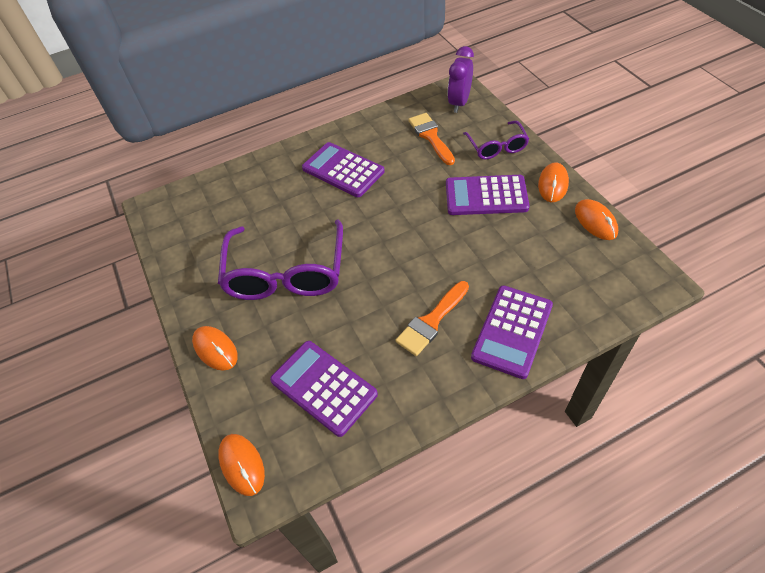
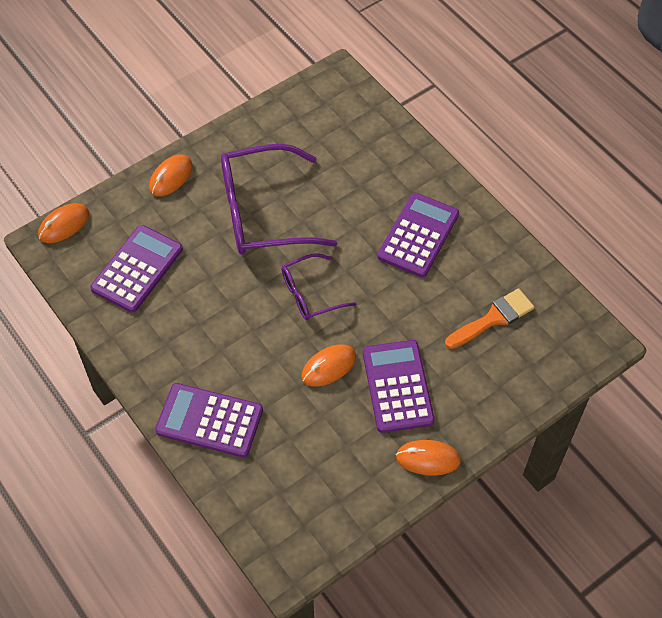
camera: 75 degrees right, 5 degrees up
orange brush [395,281,469,356] -> none
purple clock [448,46,474,113] -> none
purple glasses [463,121,529,160] -> purple glasses moved to [281,253,356,320]
orange mouse [575,199,618,240] -> orange mouse moved to [301,345,356,387]

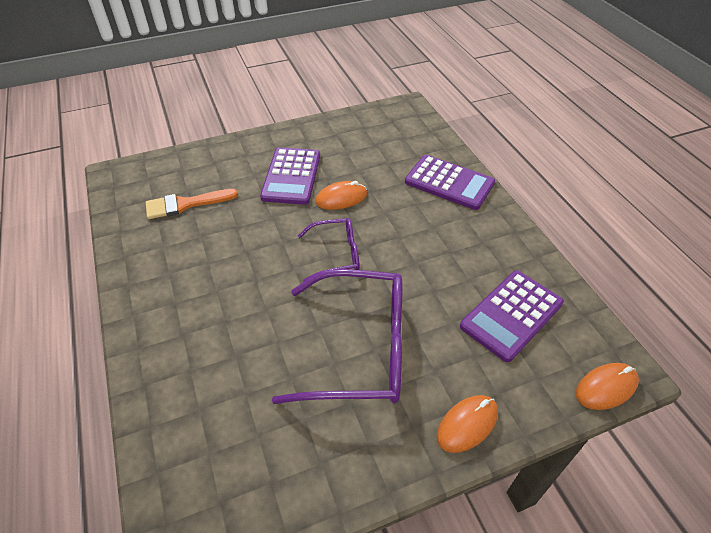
camera: 165 degrees left, 10 degrees down
purple calculator [377,193,459,277] -> none
orange mouse [396,440,461,475] -> none

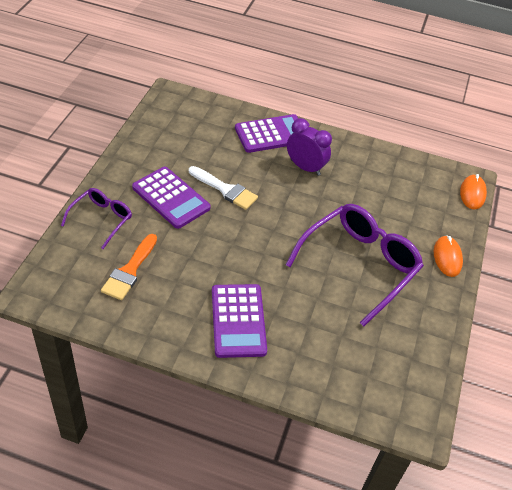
camera: 55 degrees left, 0 degrees up
purple glasses [298,218,359,282] -> purple glasses moved to [61,188,132,249]
orange mouse [315,181,367,210] -> white brush [189,166,258,210]
purple calculator [460,270,564,362] -> purple calculator moved to [212,284,267,358]
none -> purple clock [287,118,332,176]

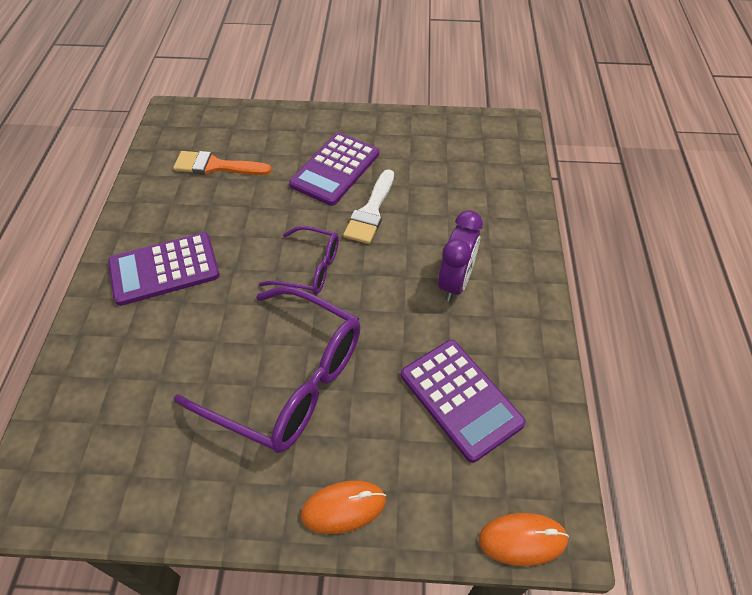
camera: 80 degrees right, 5 degrees up
purple glasses [61,188,132,249] -> purple glasses moved to [259,226,339,294]
purple calculator [235,114,299,153] -> purple calculator moved to [401,340,526,463]

